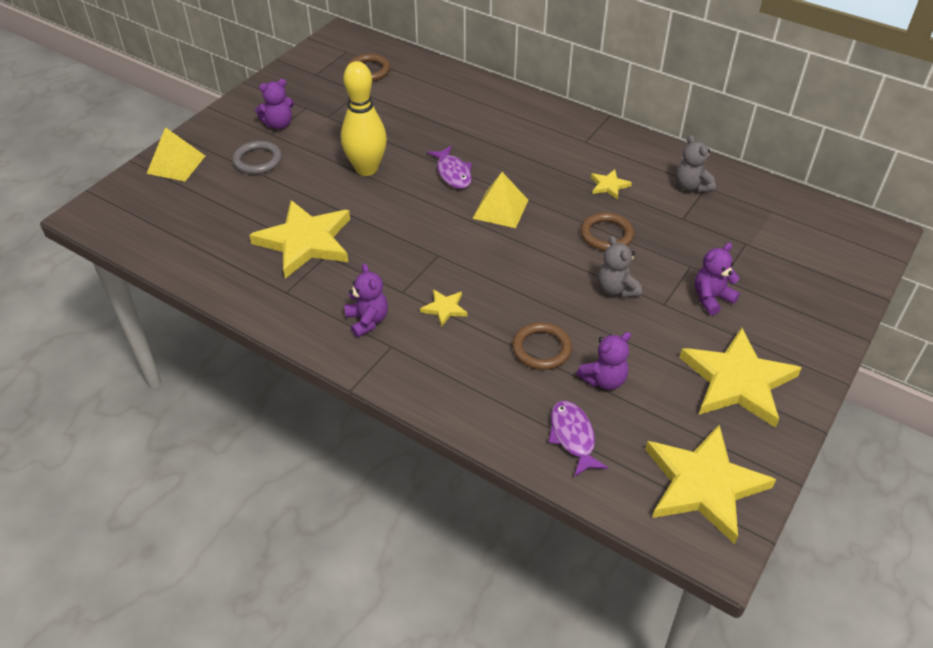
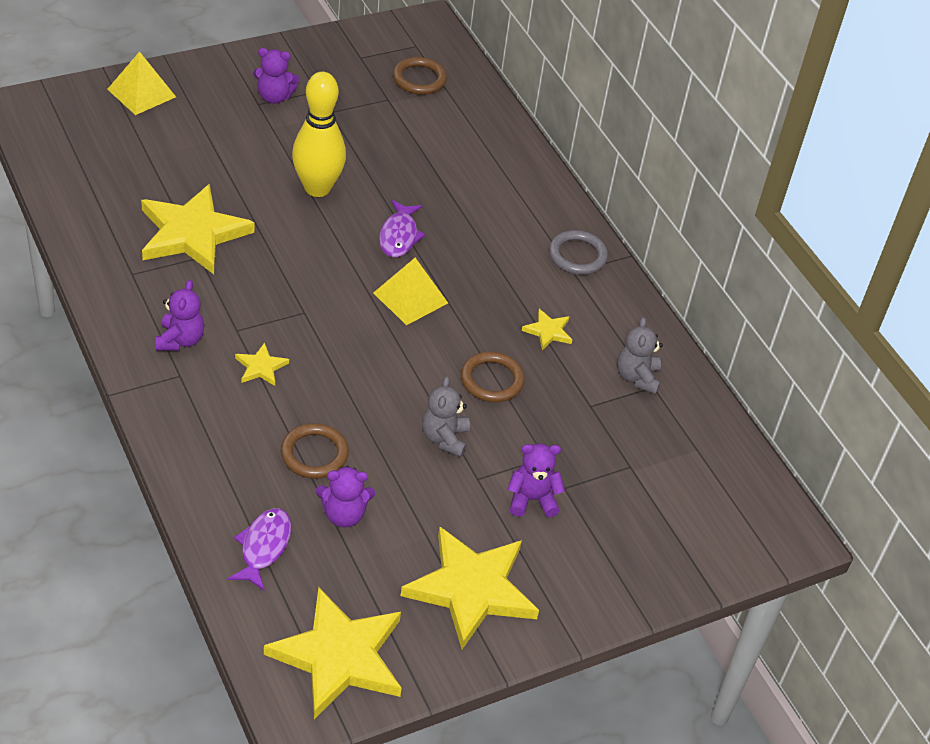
camera: 25 degrees right, 0 degrees up
grey ring [232,141,282,174] -> grey ring moved to [549,230,608,275]

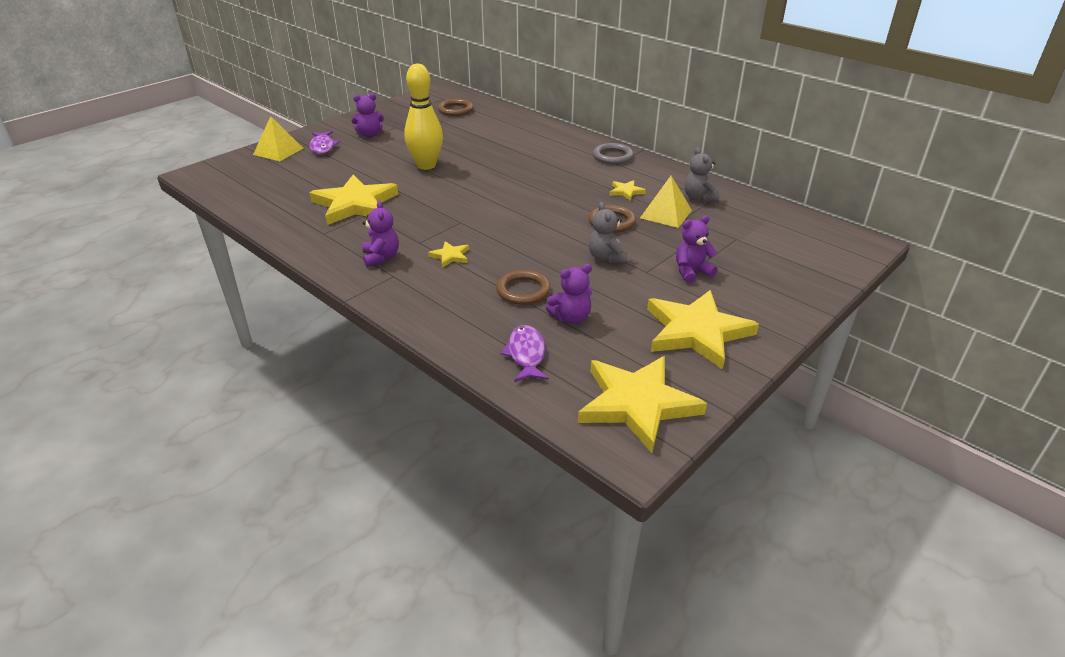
camera: 15 degrees left, 10 degrees down
yellow pyramid [373,258,448,325] -> yellow pyramid moved to [640,176,692,228]
purple fish [379,200,425,257] -> purple fish moved to [309,131,340,154]

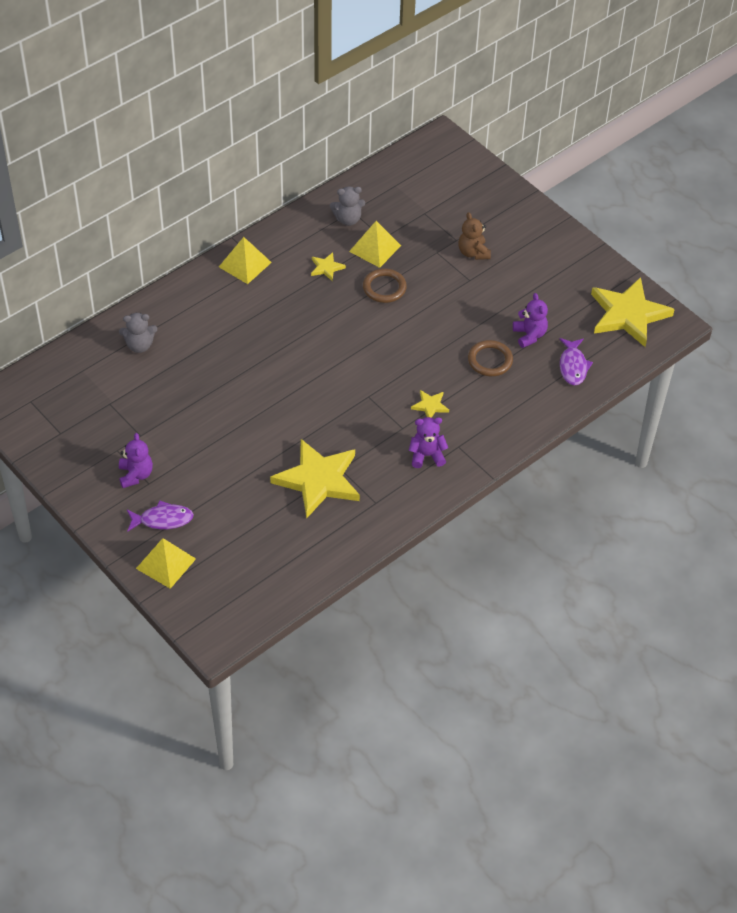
camera: 85 degrees left, 15 degrees up
yellow bowling pin [404,64,443,170] -> none
brown ring [438,99,473,116] -> none
purple fish [501,325,549,382] -> purple fish turned 90 degrees counterclockwise [559,338,593,386]
grey teddy bear [589,202,627,263] -> grey teddy bear moved to [119,312,157,353]
grey ring [593,143,634,164] -> yellow pyramid [219,237,272,284]
yellow star [647,290,759,370] -> none
purple teddy bear [676,215,718,283] -> brown teddy bear [458,212,491,260]

